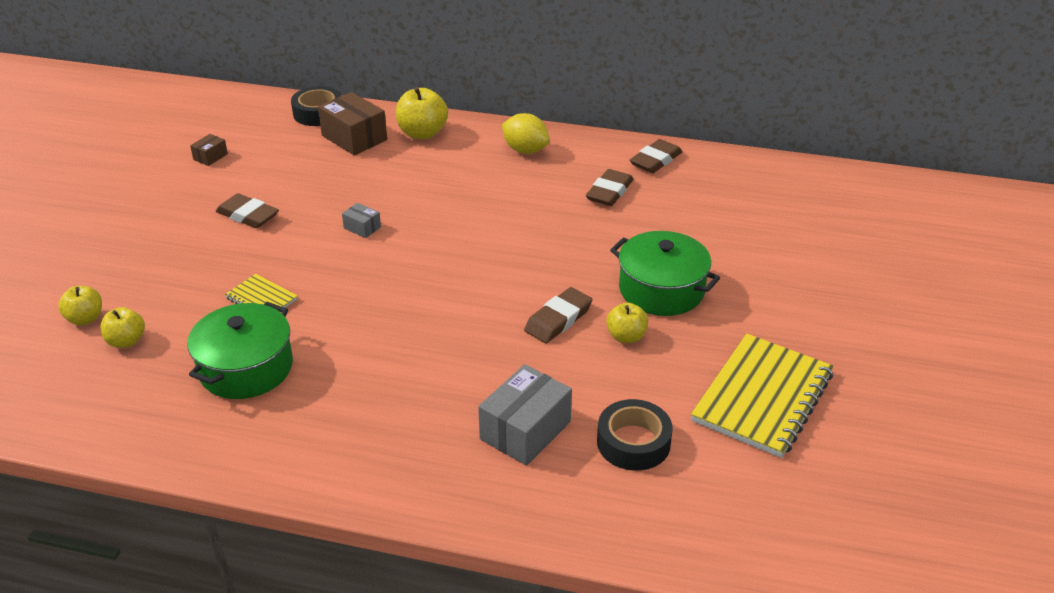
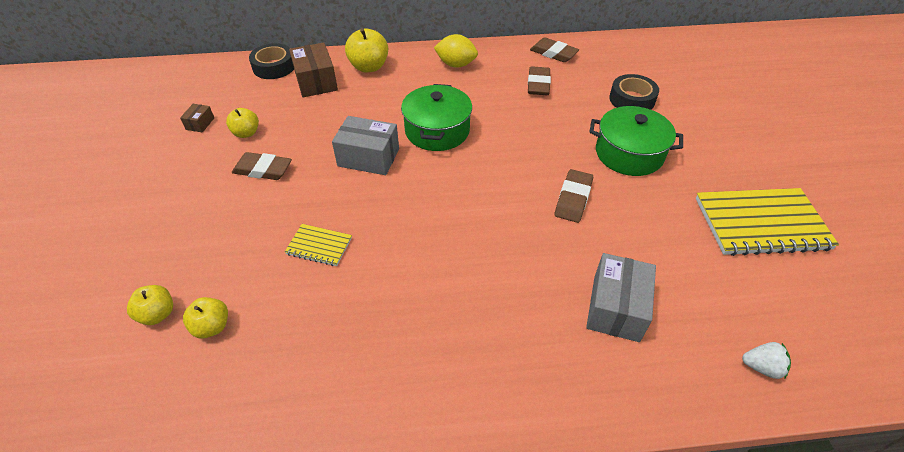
camera: 20 degrees left, 10 degrees up
green pot [188,302,293,399] -> green pot moved to [401,84,472,151]
brown box [318,92,387,155] -> brown box turned 45 degrees clockwise [289,42,338,98]
grey box [342,203,381,238] -> grey box [332,116,399,175], size x2.04
black tape [597,399,673,471] -> black tape moved to [609,74,659,110]
yellow apple [606,302,648,343] -> yellow apple moved to [226,108,259,138]
brown eraser [630,139,682,173] -> brown eraser turned 75 degrees counterclockwise [530,37,579,62]
yellow notebook [691,333,834,458] -> yellow notebook turned 75 degrees clockwise [696,188,839,256]
none -> white strawberry [742,342,791,379]

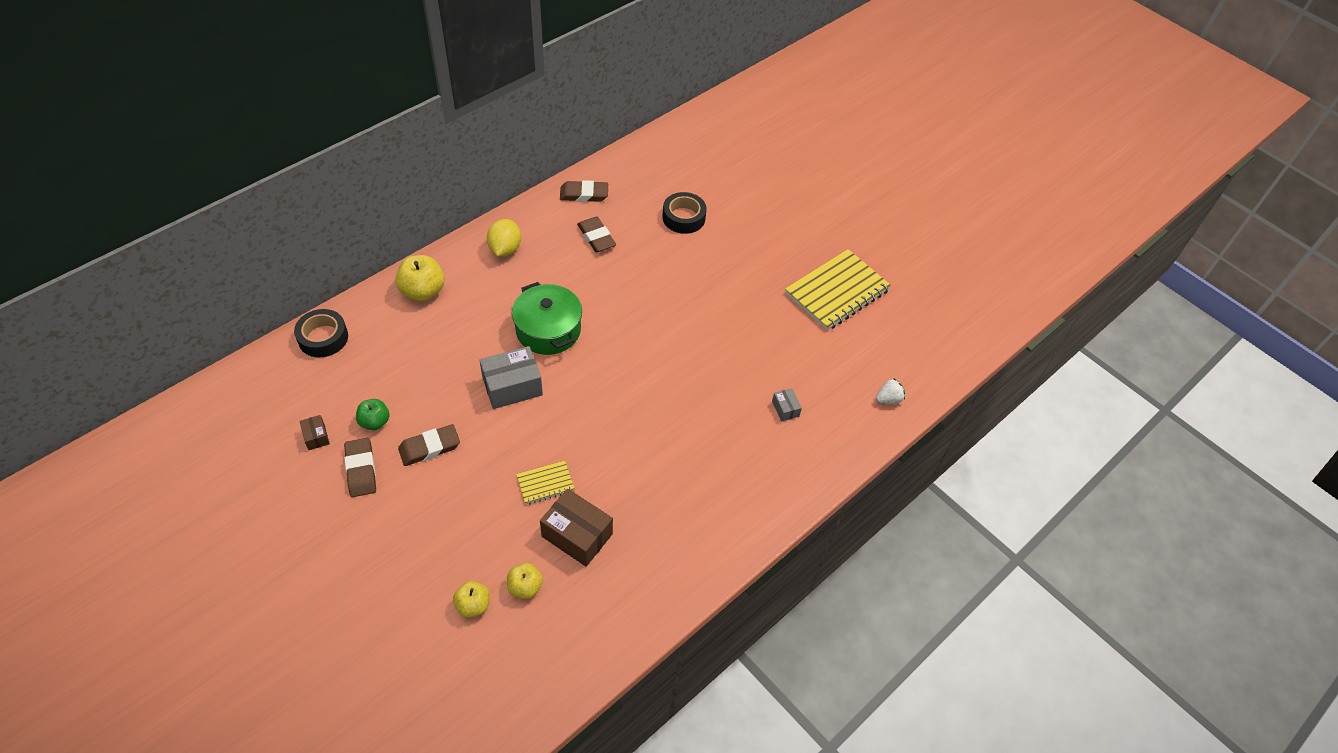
camera: 40 degrees left, 5 degrees up
yellow apple [226,108,259,138] -> green apple [356,399,389,430]
brown box [289,42,338,98] -> brown box moved to [540,489,613,567]
yellow lemon [434,34,478,68] -> yellow lemon turned 60 degrees counterclockwise [487,219,521,256]
brown eraser [555,169,593,223] -> brown eraser moved to [344,438,376,497]
grey box [586,253,656,342] -> grey box [772,388,802,421], size x0.49
green pot [589,106,683,176] -> none

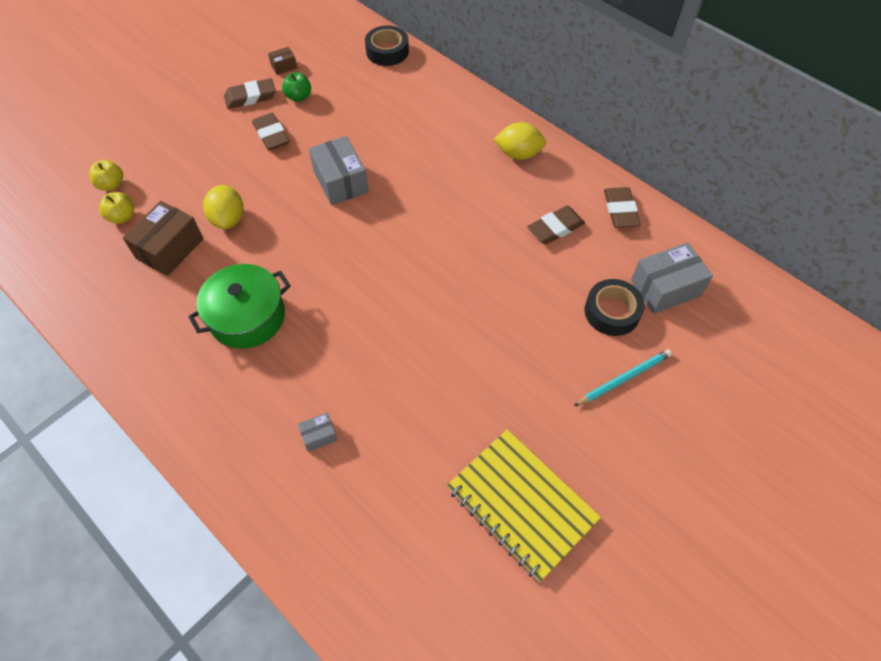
camera: 90 degrees right, 5 degrees up
yellow apple [395,255,445,301] -> none
green pot [512,282,582,355] -> green pot moved to [188,264,291,349]
yellow notebook [516,461,575,505] -> yellow lemon [203,185,244,229]
white strawberry [876,379,905,404] -> none
none -> turquoise pencil [574,349,672,406]
none -> grey box [631,243,713,314]

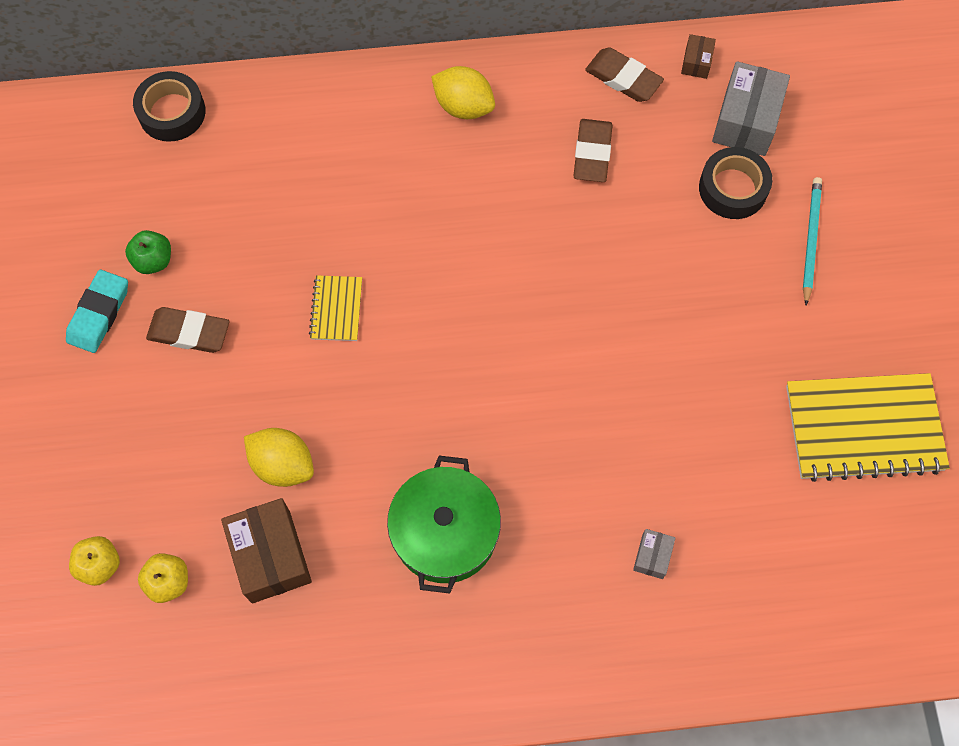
camera: 50 degrees left, 10 degrees up
brown eraser [224,78,276,109] -> turquoise eraser [66,270,128,353]
brown box [268,47,297,75] -> brown box moved to [681,34,716,79]
grey box [309,136,369,205] -> yellow notebook [309,275,362,341]
yellow lemon [494,122,546,160] -> yellow lemon turned 75 degrees clockwise [431,66,495,119]

